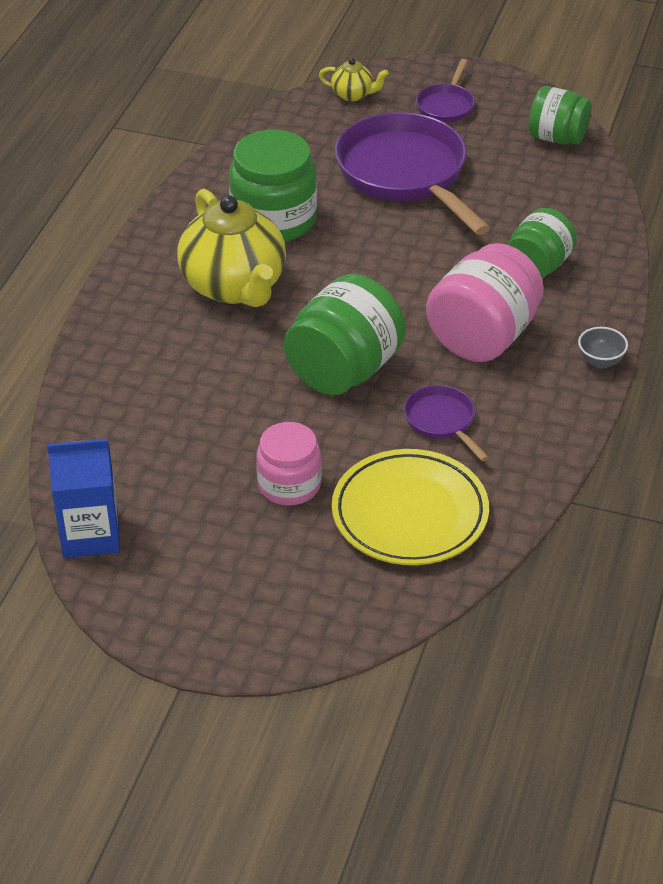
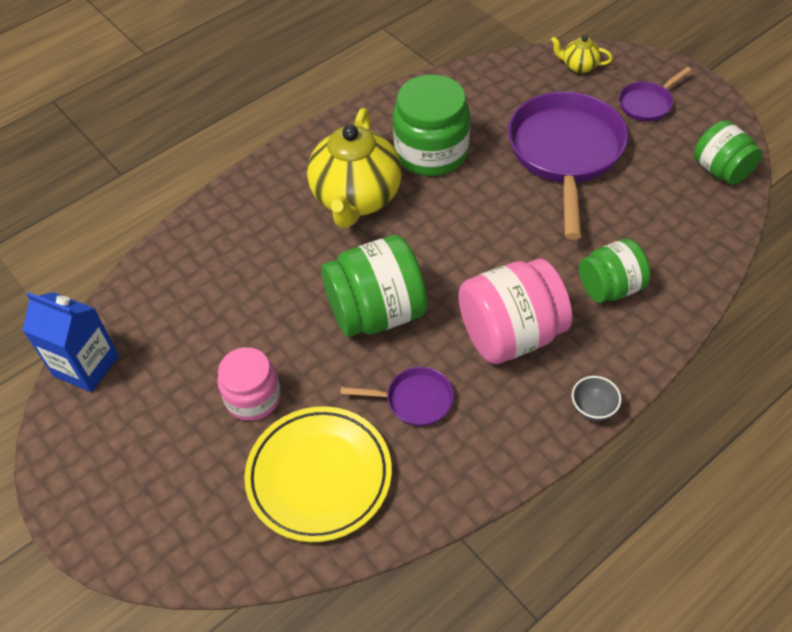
camera: 35 degrees right, 10 degrees up
yellow teapot [319,58,389,101] -> yellow teapot turned 150 degrees clockwise [551,35,613,73]
purple pan [404,385,489,461] -> purple pan turned 90 degrees clockwise [340,367,454,426]

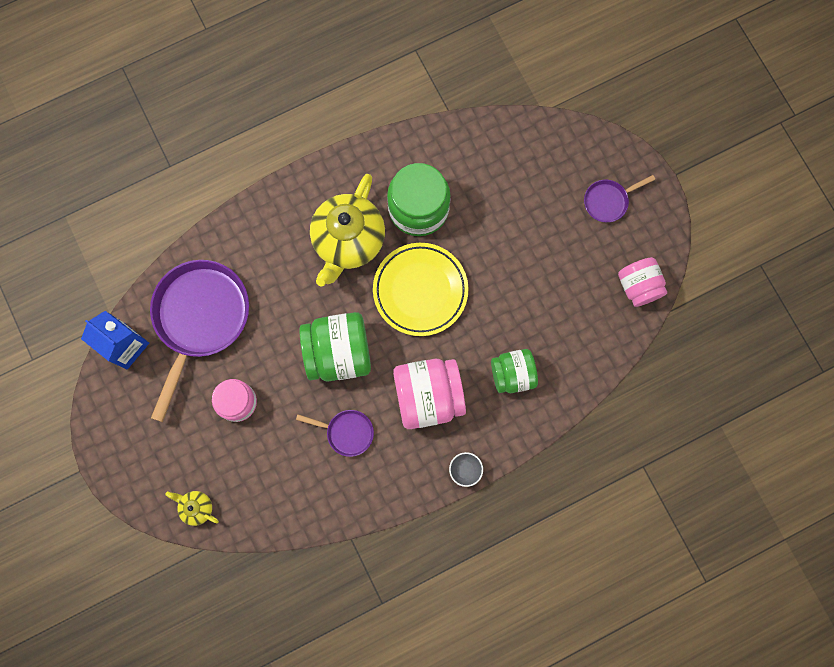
camera: 10 degrees right, 25 degrees up
yellow plate [244,406,392,542] -> yellow plate moved to [373,243,468,336]
purple pan [508,91,628,240] -> purple pan moved to [150,260,249,422]
yellow teapot [551,35,613,73] -> yellow teapot moved to [165,491,219,526]
green jar [694,120,762,185] -> pink jar [618,257,667,307]

